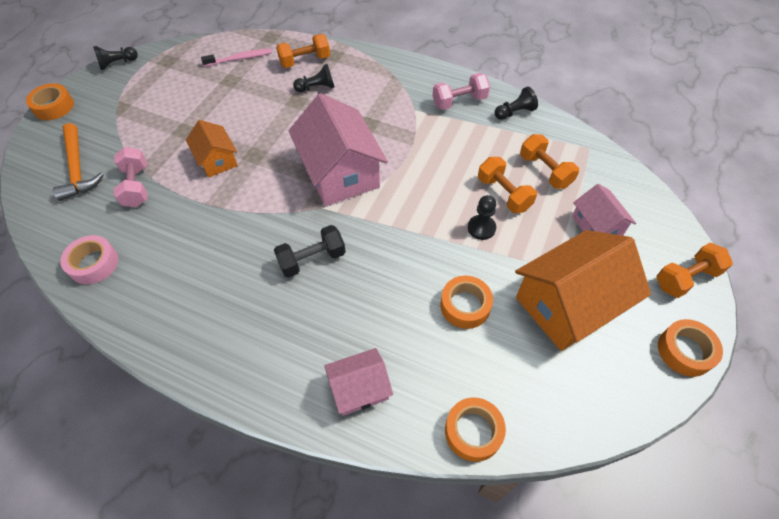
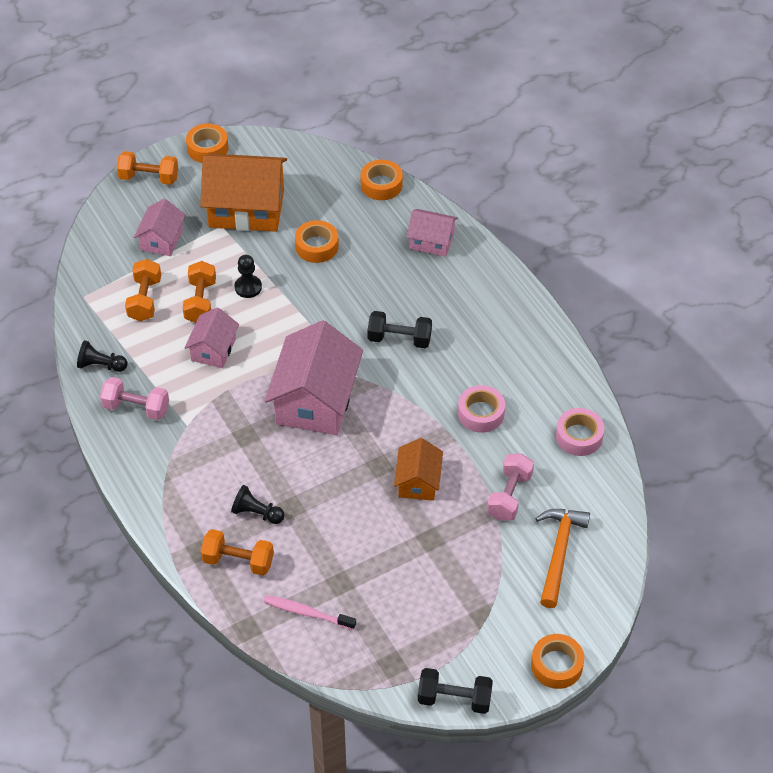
camera: 145 degrees left, 5 degrees down
black pawn [93,46,138,70] -> black dumbbell [418,668,493,714]
none -> pink house [184,307,239,368]
none -> pink tape [458,385,505,433]

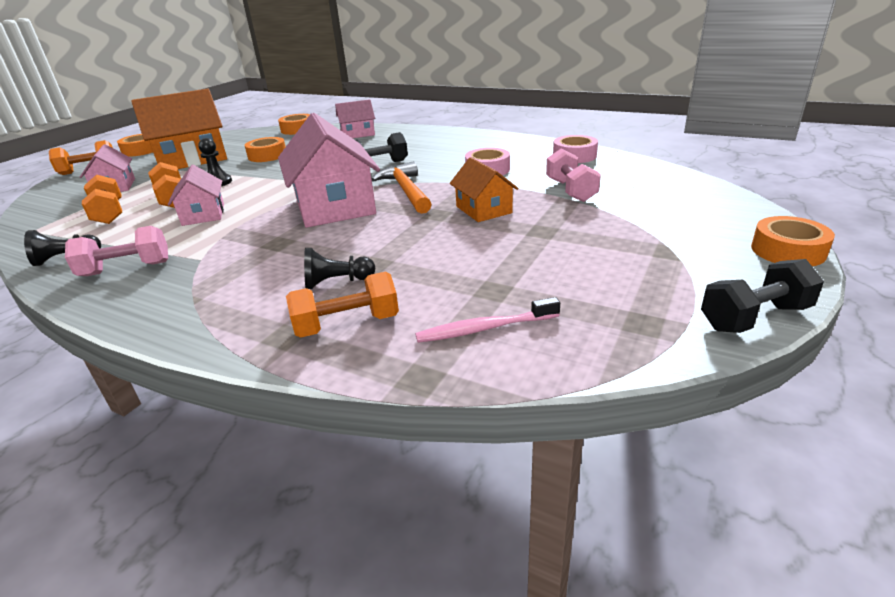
camera: 30 degrees left, 20 degrees down
orange hammer [535,509,590,608] -> orange hammer moved to [371,161,431,214]

